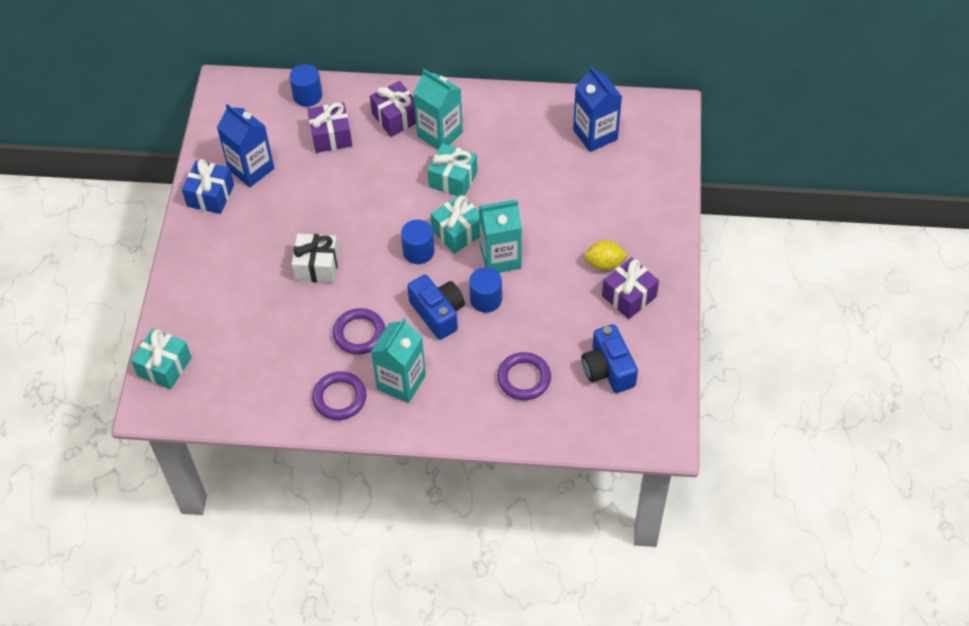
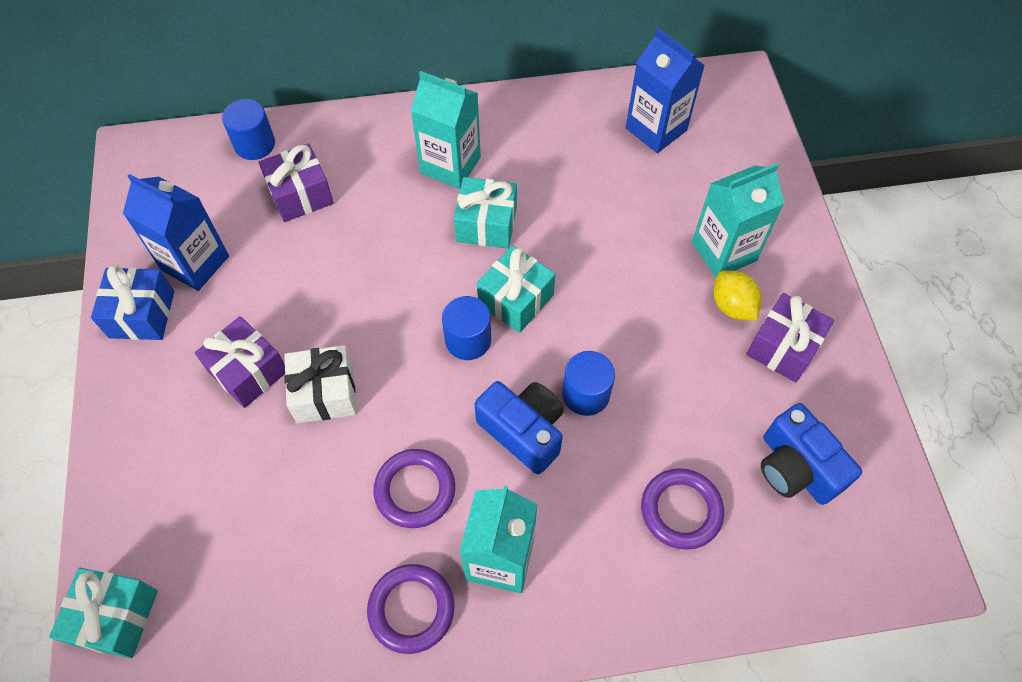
camera: 15 degrees left, 5 degrees up
purple gift [370,81,416,137] -> purple gift moved to [195,316,285,408]
turquoise carton [479,200,522,273] -> turquoise carton moved to [692,163,784,277]
yellow lemon [584,240,628,271] -> yellow lemon turned 75 degrees clockwise [714,271,761,321]

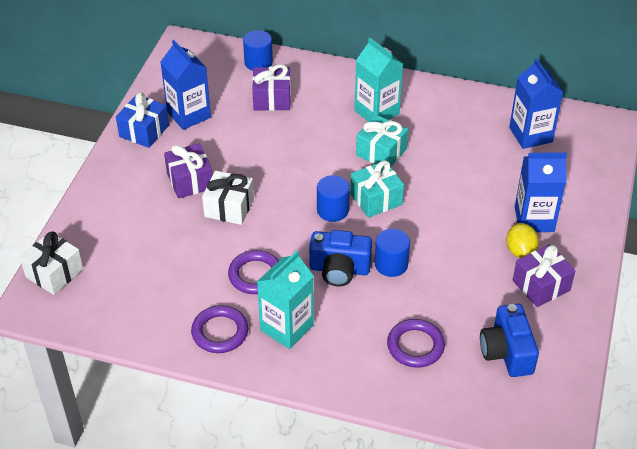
camera: 25 degrees right, 15 degrees down
turquoise gift [49,568,158,658] -> white gift [20,231,83,295]
blue camera [475,381,564,474] -> blue camera turned 120 degrees clockwise [309,230,372,287]
turquoise carton [692,163,784,277] -> blue carton [515,152,567,232]

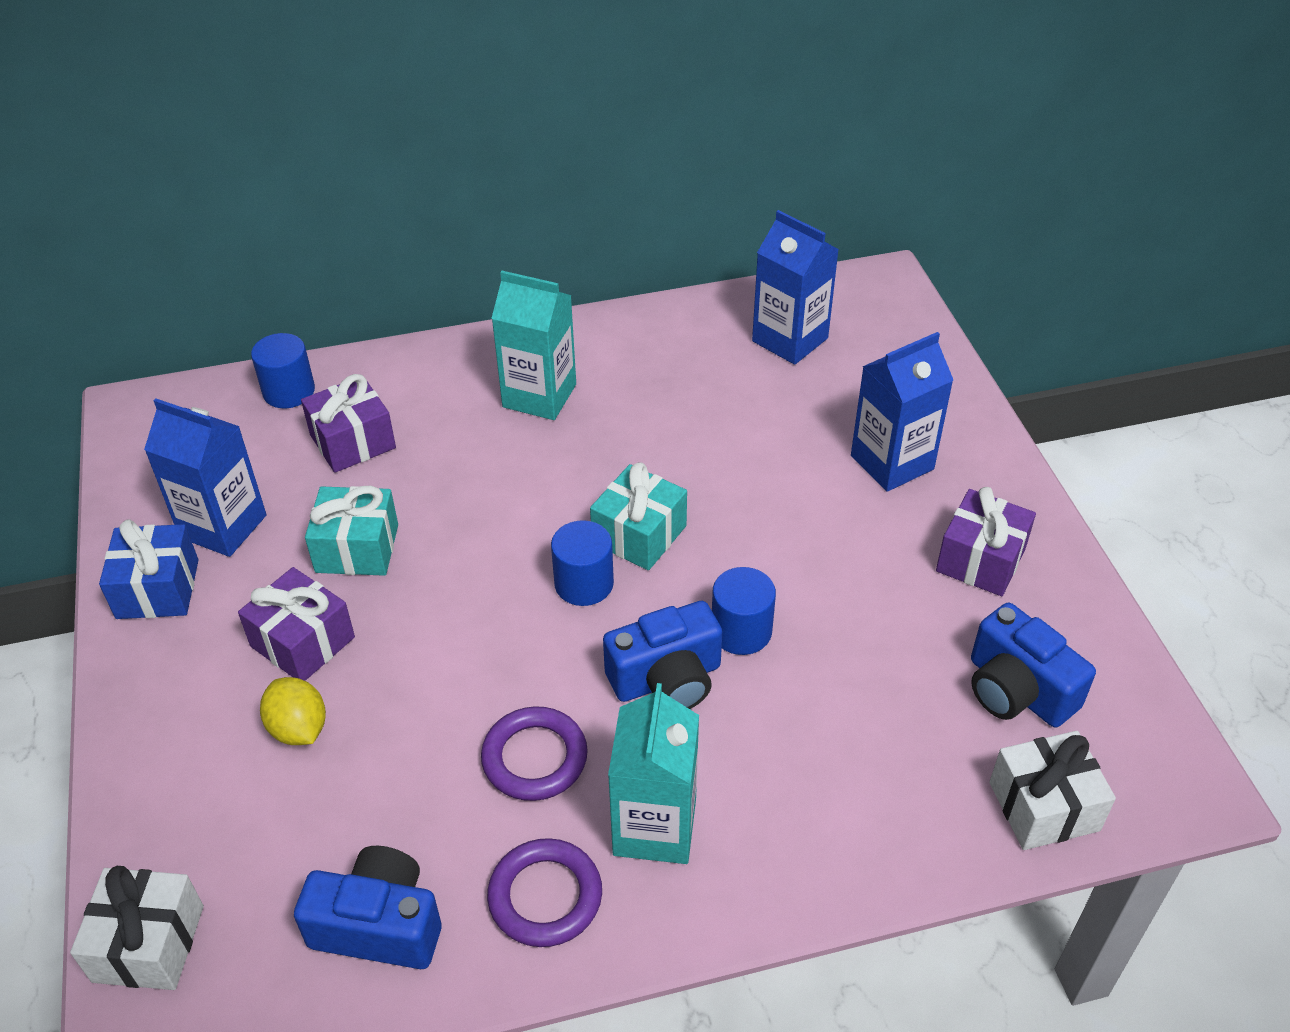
camera: 30 degrees left, 0 degrees up
white gift [202,171,254,225] -> white gift moved to [989,731,1116,850]
turquoise gift [356,115,408,167] -> turquoise gift moved to [305,486,398,576]
purple ring [387,319,445,368] -> none
yellow lemon [506,223,539,258] -> yellow lemon moved to [260,677,326,745]
none -> blue camera [294,846,441,969]

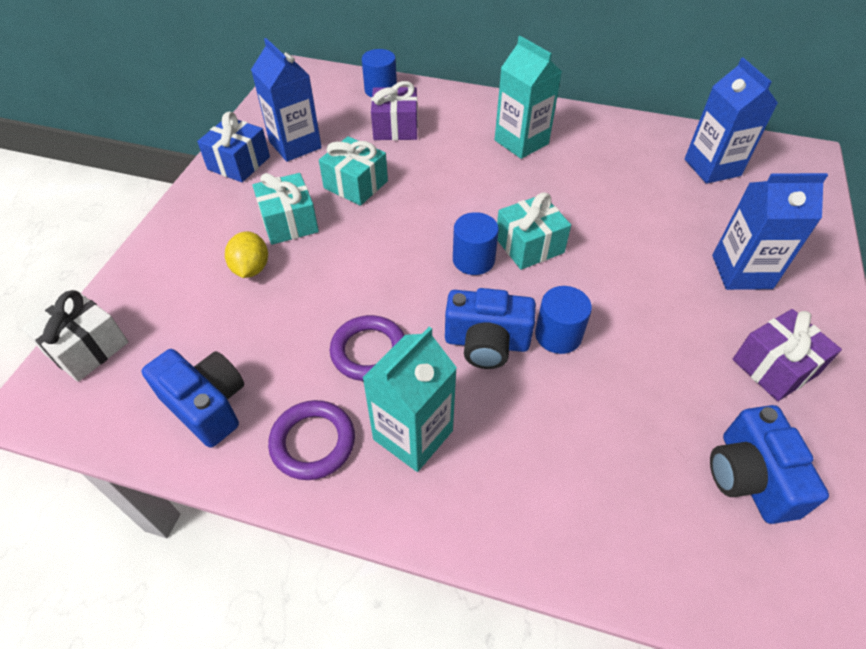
camera: 30 degrees right, 5 degrees up
purple gift [238,567,355,681] -> turquoise gift [252,173,319,245]
white gift [989,731,1116,850] -> none

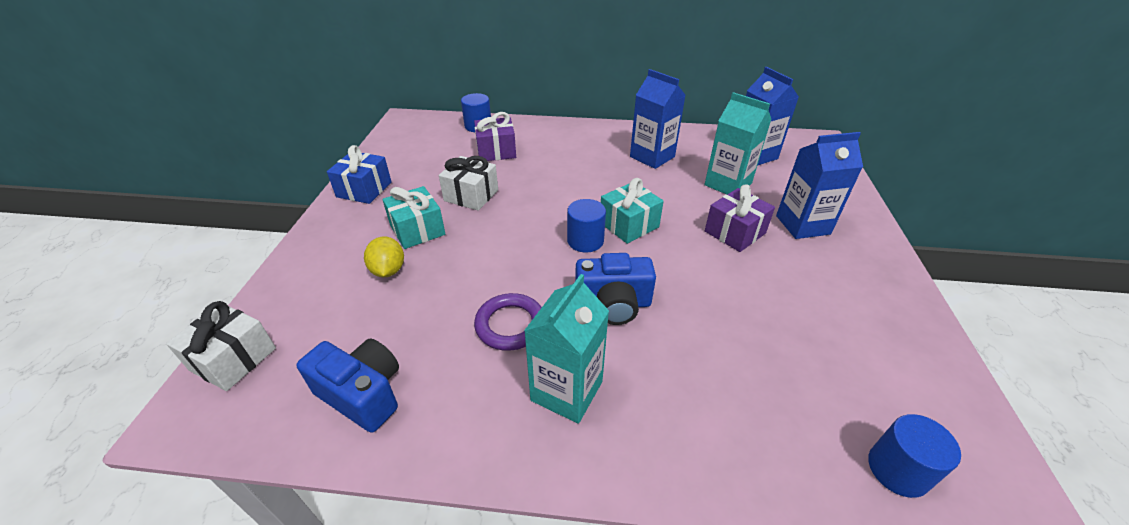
camera: 10 degrees left, 10 degrees down
blue carton [251,38,322,162] -> blue carton moved to [630,69,685,169]
purple ring [268,400,355,480] -> none
turquoise gift [319,136,388,206] -> white gift [439,156,498,211]
turquoise carton [495,36,562,159] -> turquoise carton moved to [704,92,771,194]
blue cylinder [535,286,592,354] -> blue cylinder moved to [868,414,961,498]
blue camera [710,405,829,524] -> none
purple gift [733,309,842,401] -> purple gift moved to [705,184,775,252]

